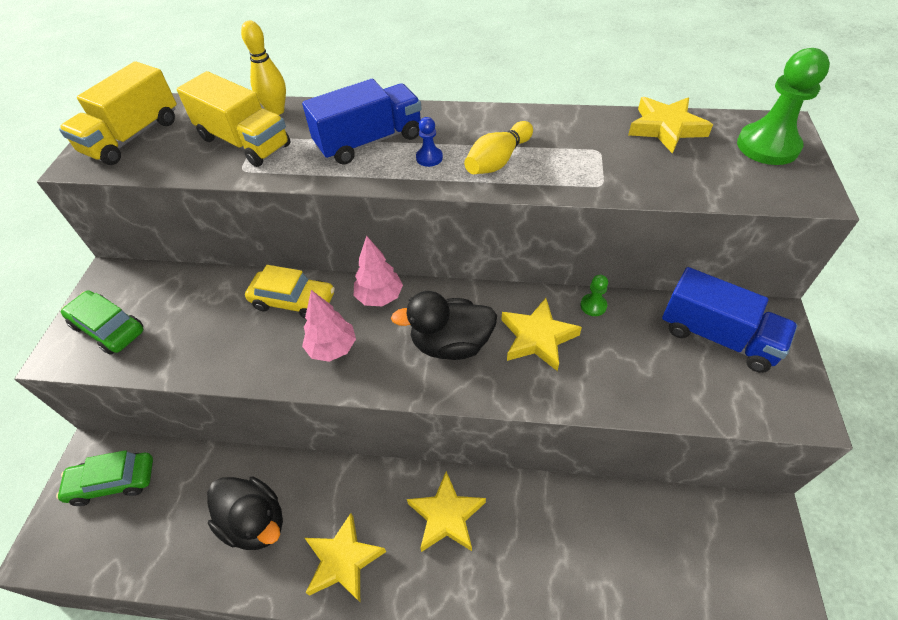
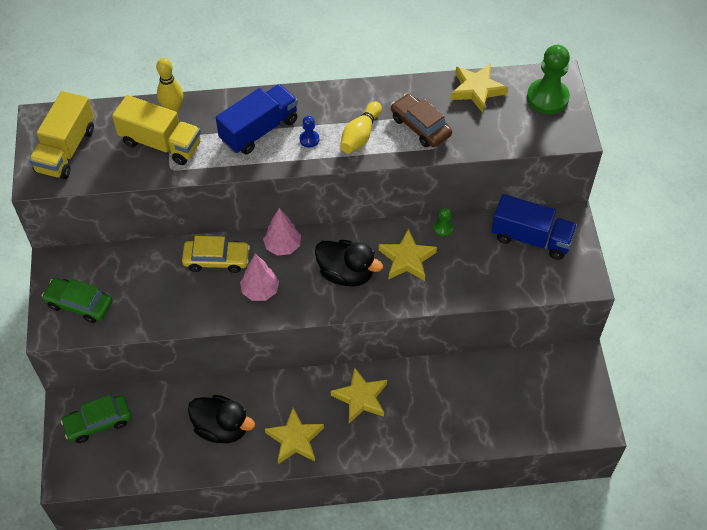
camera: 15 degrees left, 5 degrees up
black duck [391,291,497,360] -> black duck turned 135 degrees counterclockwise [315,240,383,287]
none -> brown car [391,93,452,147]

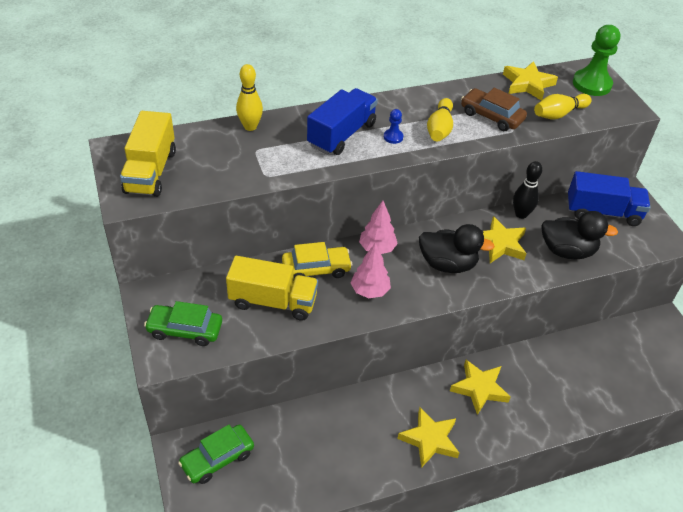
camera: 15 degrees left, 10 degrees down
yellow truck [112,95,201,165] -> yellow truck moved to [226,256,318,321]
black duck [188,395,255,443] -> black duck moved to [542,211,618,260]
green pawn [434,208,453,237] -> black bowling pin [513,161,542,219]
none -> yellow bowling pin [534,94,592,119]

